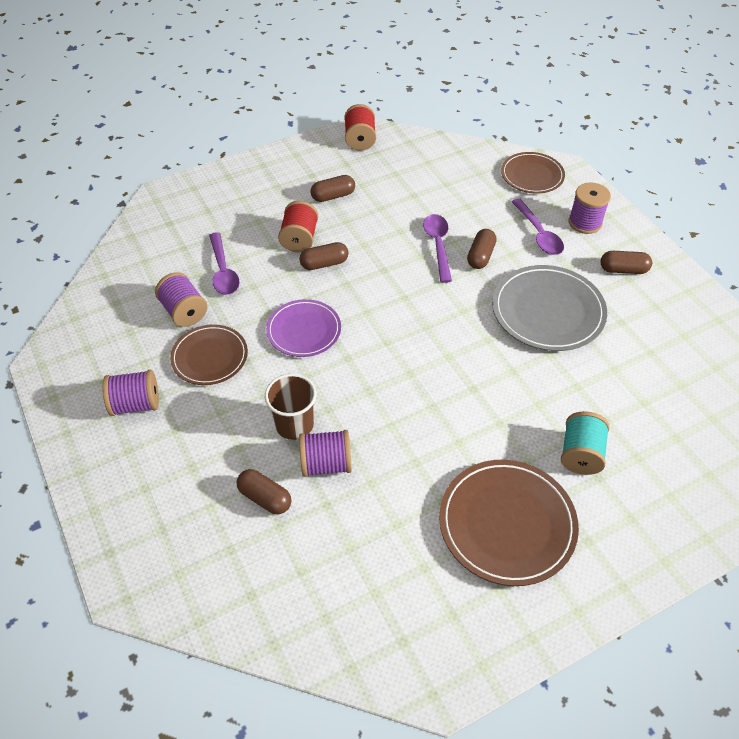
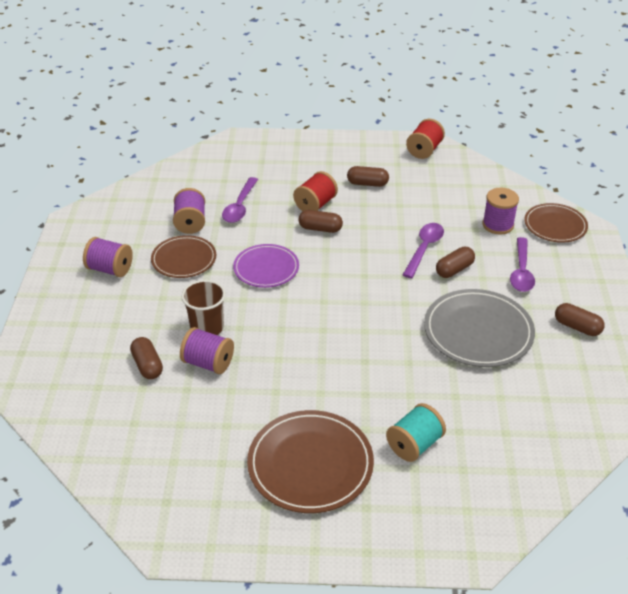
camera: 30 degrees right, 10 degrees down
purple spool [569,182,611,234] -> purple spool moved to [483,188,519,235]

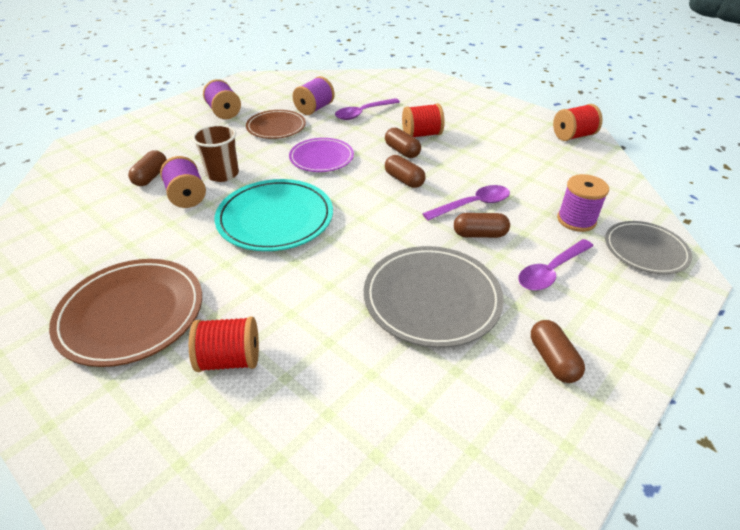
camera: 40 degrees right, 0 degrees up
brown capsule [347,166,389,187] -> brown capsule moved to [385,155,425,188]
turquoise spool [386,403,446,462] -> red spool [189,316,259,372]
brown plate [524,203,588,243] -> grey plate [605,221,692,274]
none -> turquoise plate [215,179,333,251]

